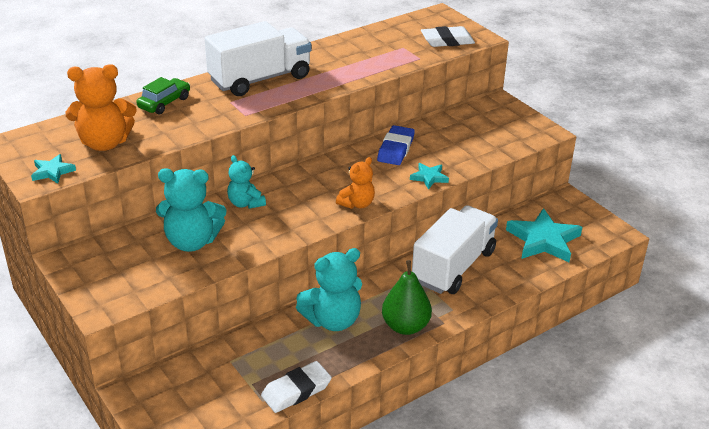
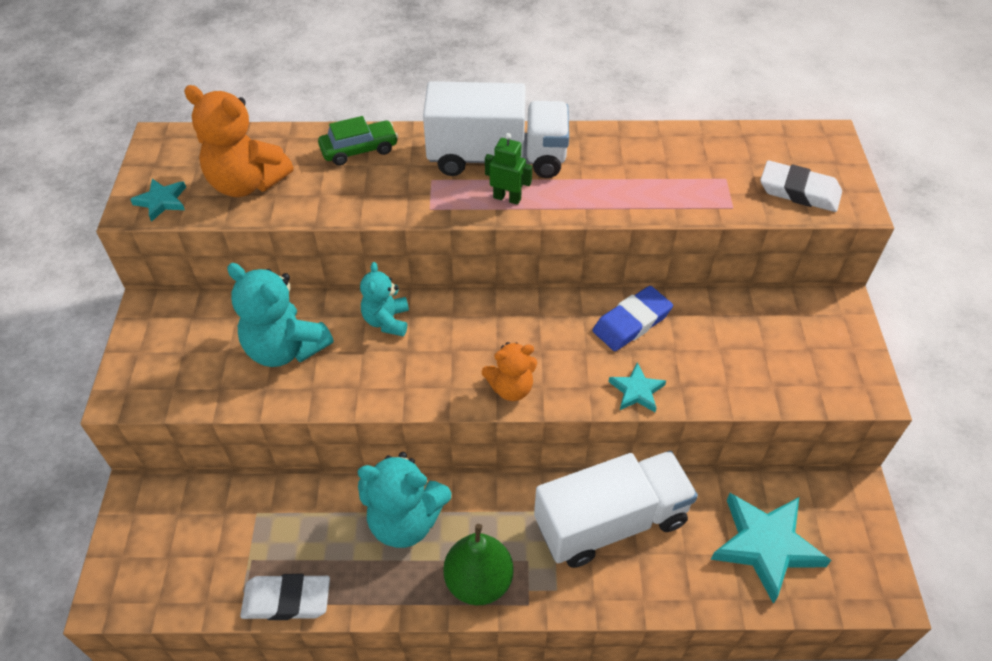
camera: 35 degrees right, 15 degrees up
none -> green robot [485,133,532,205]

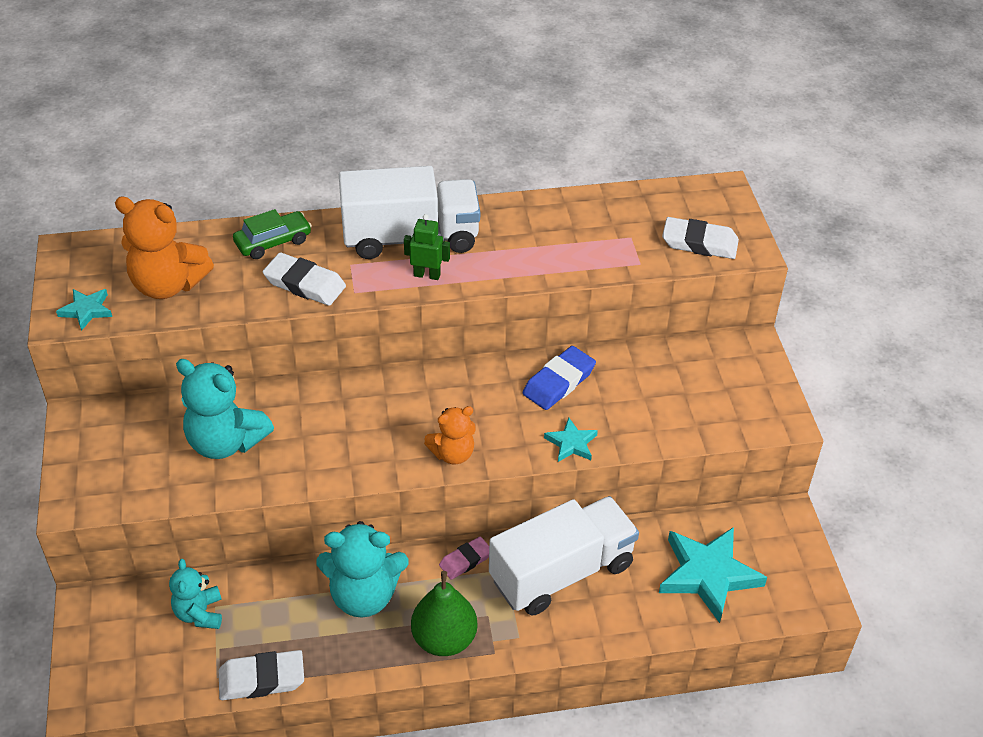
camera: 10 degrees left, 5 degrees down
turquoise teddy bear [360,262,409,336] -> turquoise teddy bear moved to [169,559,222,629]
none -> white eraser [263,253,346,306]
none -> pink eraser [439,536,489,580]

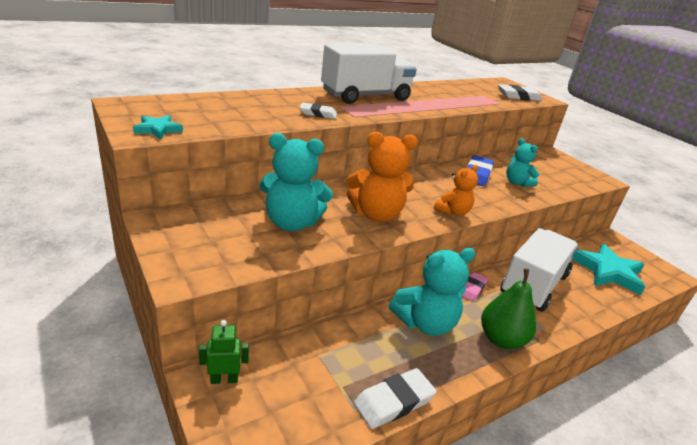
camera: 25 degrees left, 15 degrees down
orange teddy bear [115,196,214,299] -> orange teddy bear moved to [346,132,418,222]
turquoise teddy bear [169,559,222,629] -> turquoise teddy bear moved to [506,138,539,187]
green car [233,209,312,259] -> none
white eraser [263,253,346,306] -> white eraser [300,103,337,119], size x0.65
green robot [404,214,450,280] -> green robot moved to [199,320,249,384]
turquoise star [544,418,598,462] -> none

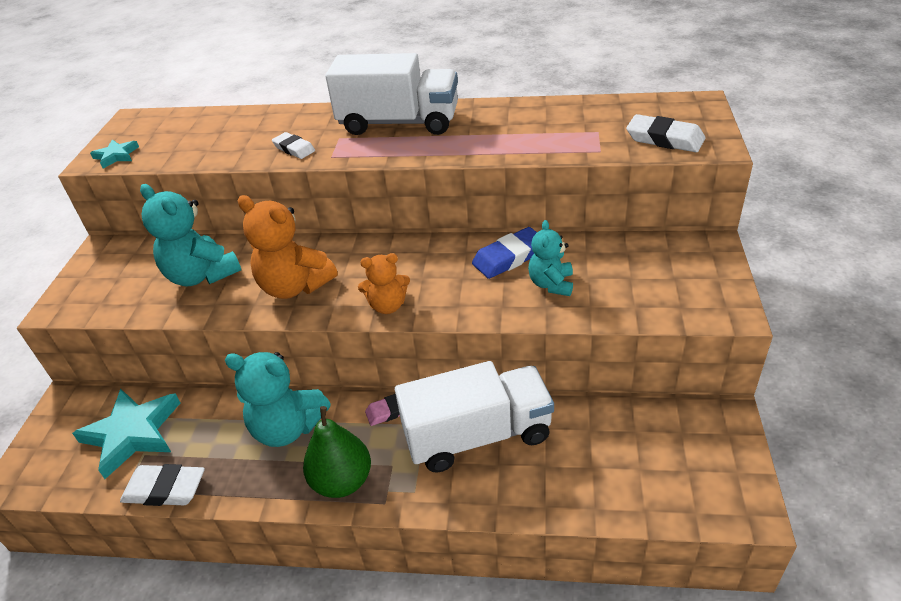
camera: 45 degrees right, 10 degrees up
green robot [199,320,249,384] -> none
turquoise star [572,244,645,295] -> turquoise star moved to [72,389,180,479]

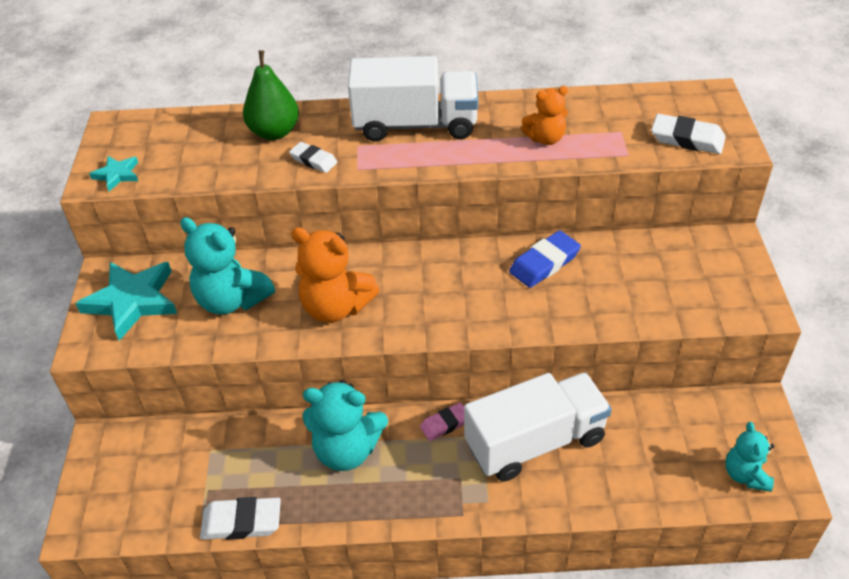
camera: 10 degrees left, 5 degrees up
turquoise star [72,389,180,479] -> turquoise star moved to [75,262,177,341]
green pear [303,406,371,498] -> green pear moved to [243,50,299,140]
orange teddy bear [358,253,410,314] -> orange teddy bear moved to [521,86,568,145]
turquoise teddy bear [528,220,573,296] -> turquoise teddy bear moved to [725,422,774,492]

